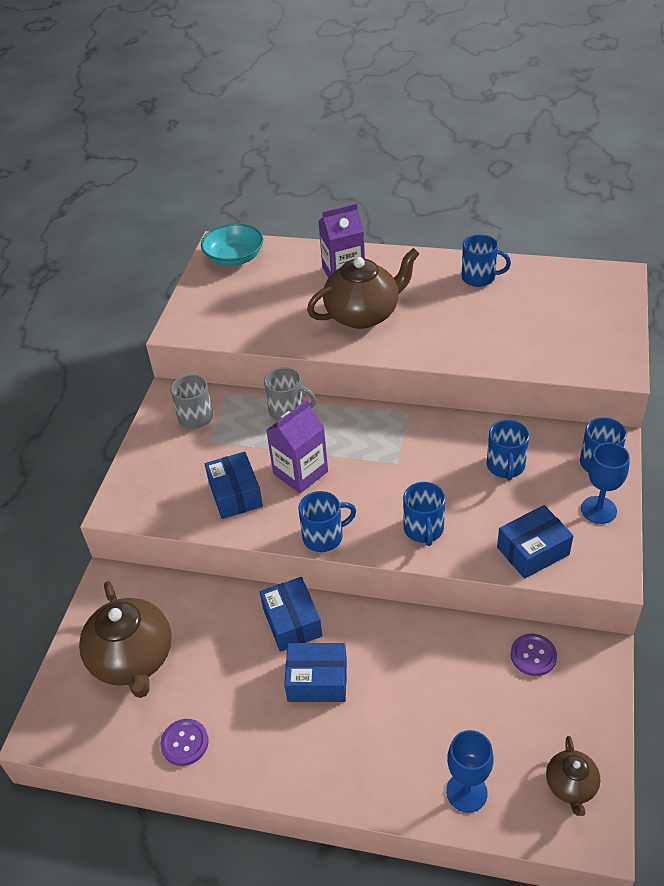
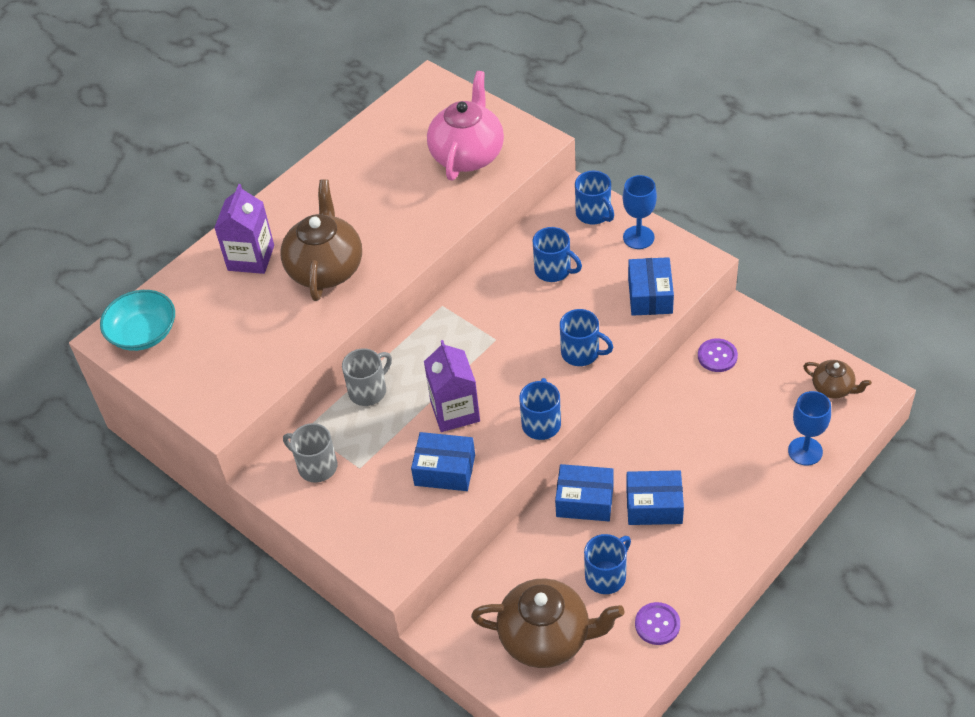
camera: 60 degrees left, 5 degrees up
blue box [284,643,347,702] -> blue box turned 60 degrees clockwise [626,470,684,525]
blue mug [461,235,511,287] -> blue mug moved to [584,534,631,594]
none -> pink teapot [427,71,504,181]

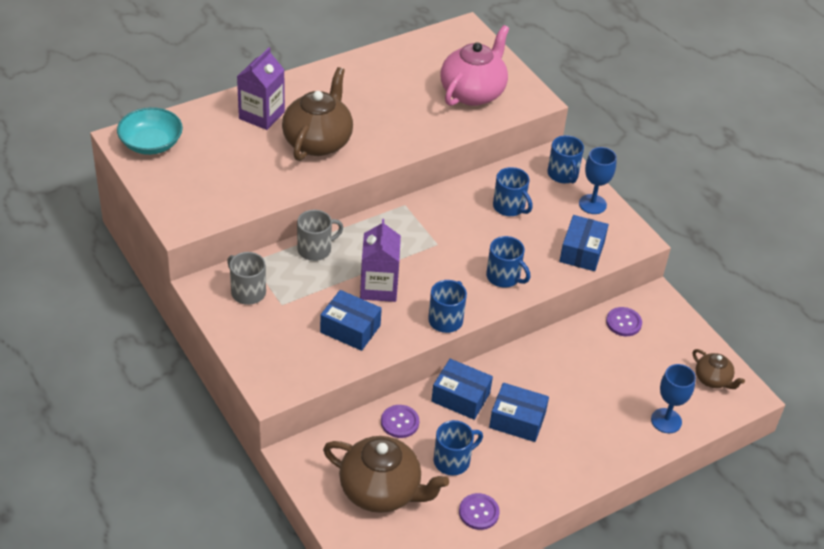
camera: 10 degrees right, 5 degrees down
none -> purple button [381,405,419,438]

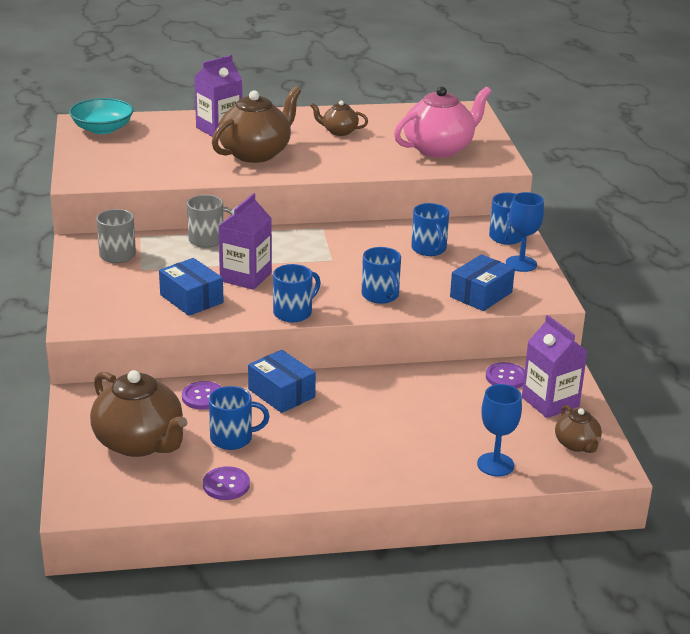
camera: 25 degrees right, 15 degrees down
blue box [489,383,549,442] -> none
none -> brown teapot [310,100,368,136]
none -> purple carton [522,315,587,418]

